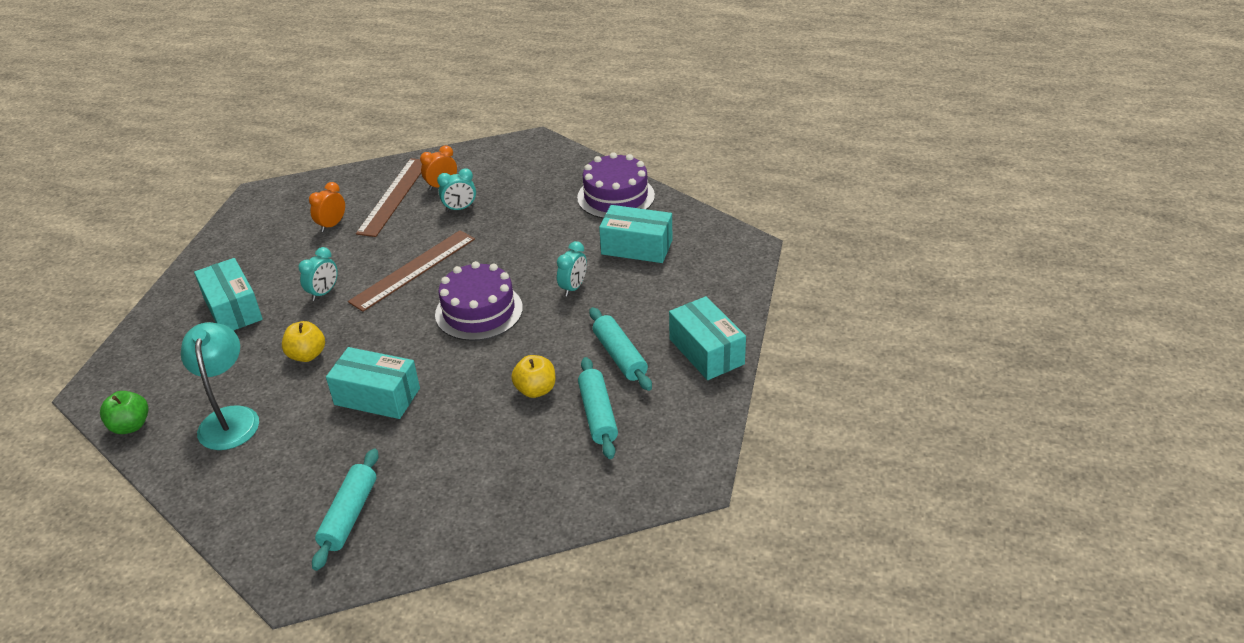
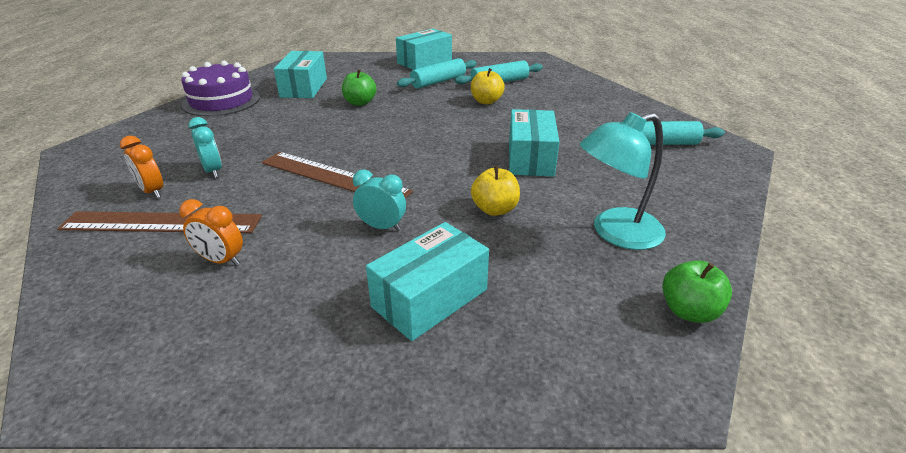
camera: 105 degrees left, 5 degrees down
purple cake [435,261,523,341] -> none
turquoise clock [557,241,587,296] -> green apple [342,69,376,106]

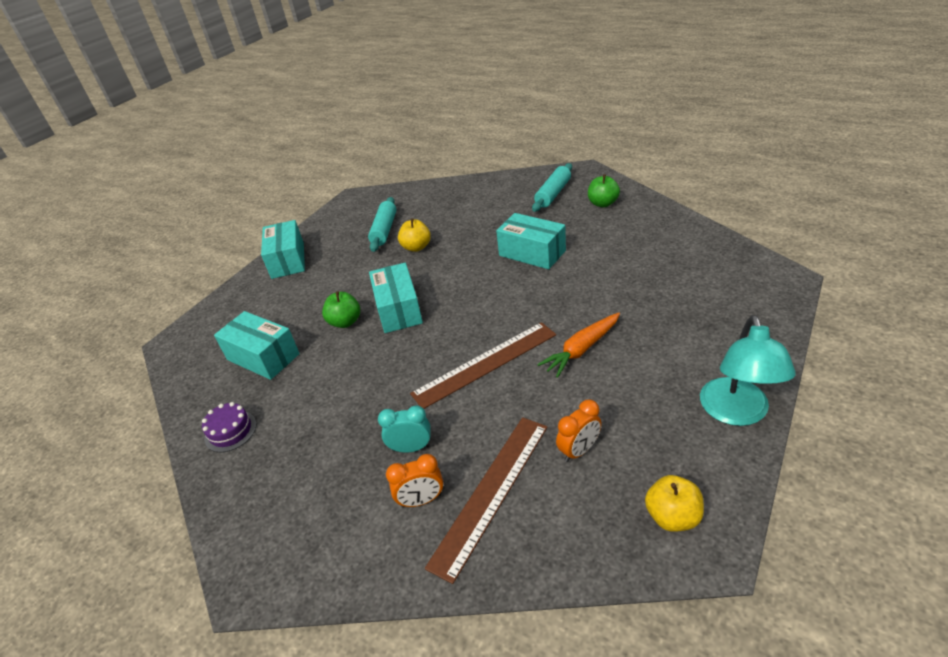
camera: 55 degrees left, 5 degrees up
purple cake [181,61,260,116] -> purple cake [202,402,257,452], size x0.54
turquoise clock [353,170,406,231] -> orange carrot [537,312,620,378]
turquoise box [366,222,489,341] -> turquoise box moved to [369,263,423,333]
turquoise rolling pin [397,58,477,89] -> none
yellow apple [471,166,520,216] -> yellow apple moved to [645,475,704,532]
turquoise lamp [580,112,666,250] -> turquoise lamp moved to [700,315,796,426]
green apple [662,260,732,323] -> green apple moved to [588,174,620,207]

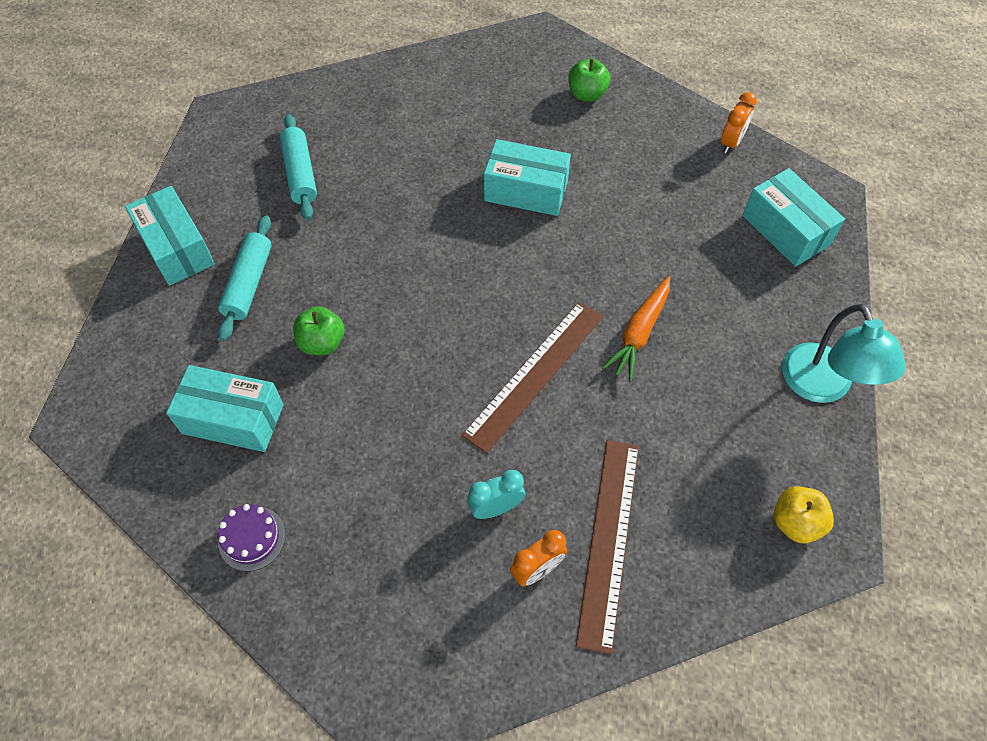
camera: 25 degrees left, 20 degrees up
turquoise box [369,263,423,333] -> turquoise box moved to [743,168,845,267]
yellow apple [398,218,431,252] -> none
turquoise rolling pin [532,163,572,212] -> turquoise rolling pin moved to [218,215,272,341]
orange clock [556,400,602,462] -> orange clock moved to [721,92,757,153]

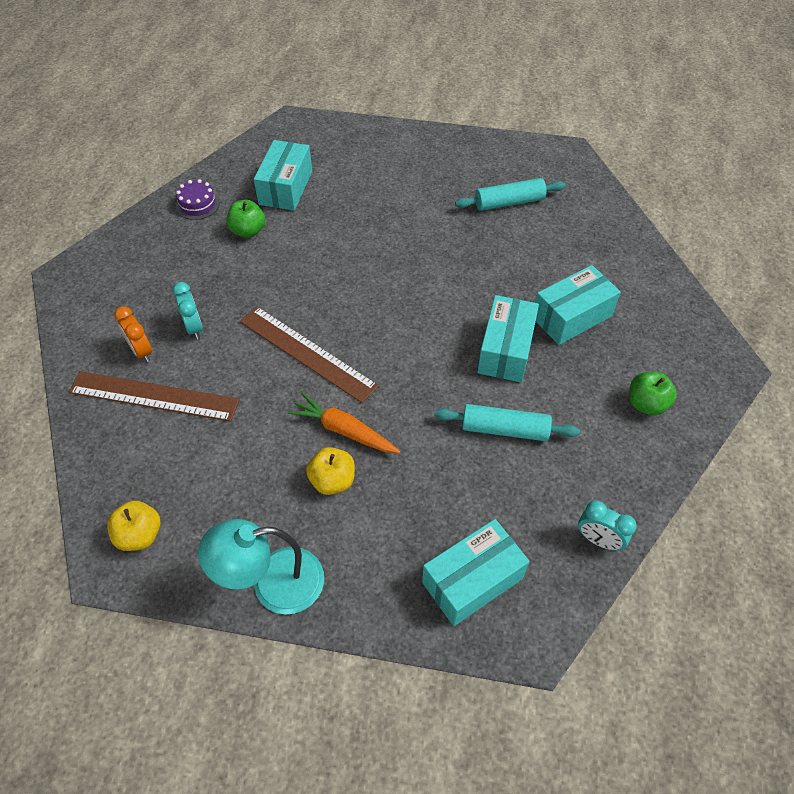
camera: 90 degrees right, 5 degrees down
turquoise box [125,186,215,286] -> turquoise box moved to [535,265,621,345]
turquoise rolling pin [218,215,272,341] -> turquoise rolling pin moved to [435,404,580,441]
green apple [293,306,345,355] -> green apple moved to [226,200,265,238]
orange clock [721,92,757,153] -> turquoise clock [578,501,637,551]
none -> yellow apple [306,447,355,495]

